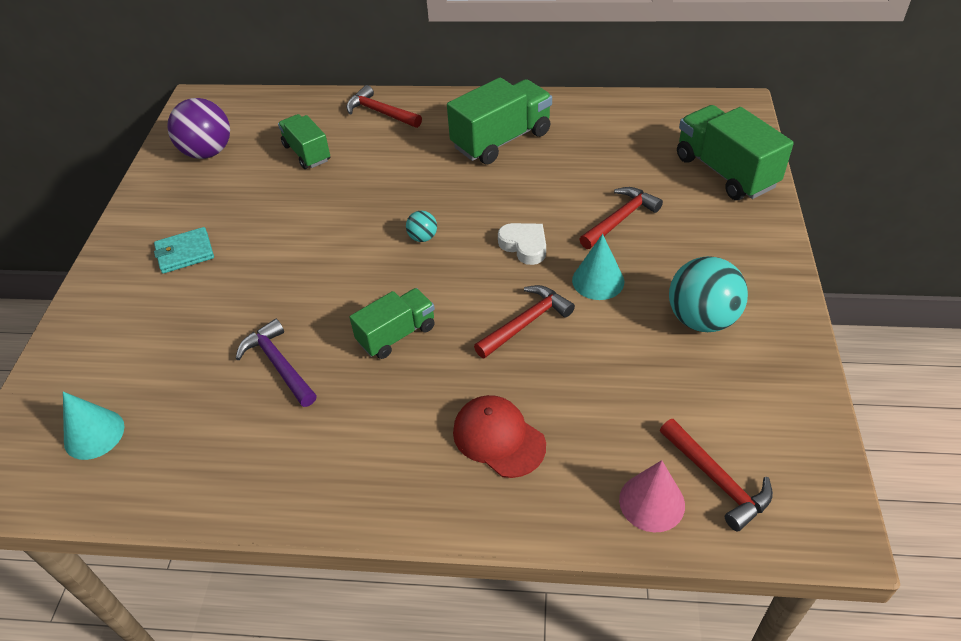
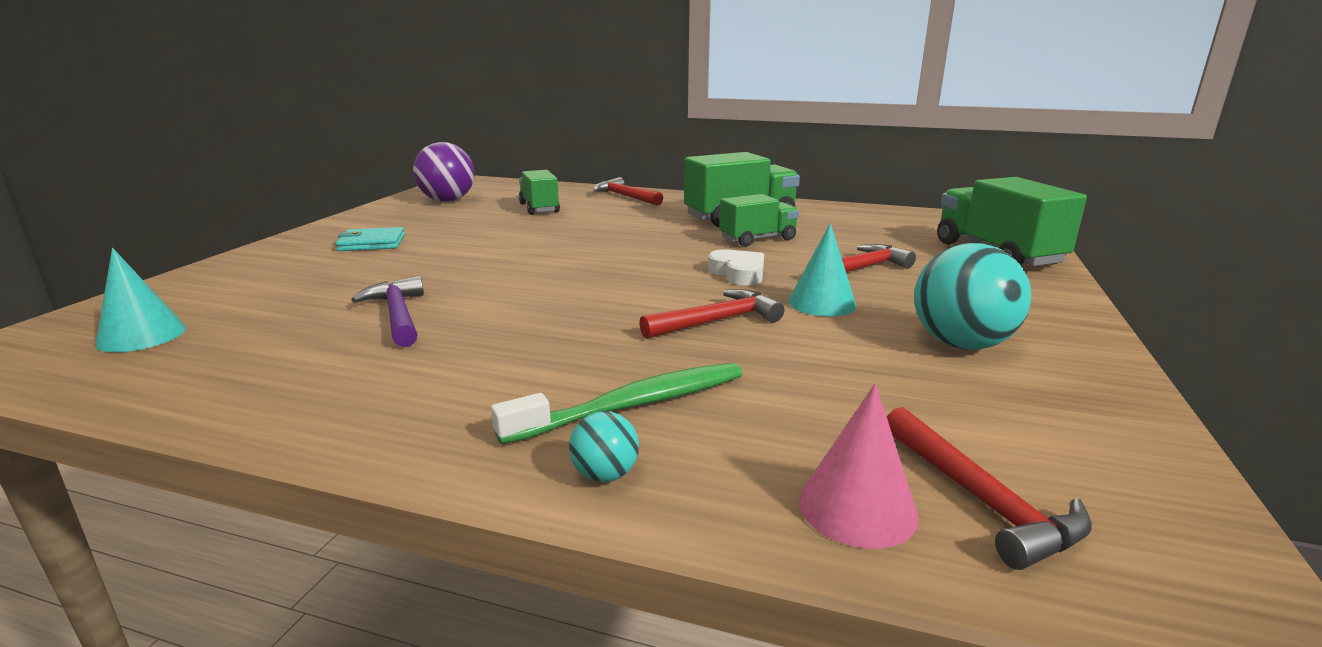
camera: 10 degrees right, 25 degrees down
green truck [350,288,435,359] -> green truck moved to [719,194,799,247]
turquoise ball [406,211,437,242] -> turquoise ball moved to [569,411,639,482]
red cap [453,395,546,478] -> green toothbrush [491,363,742,445]

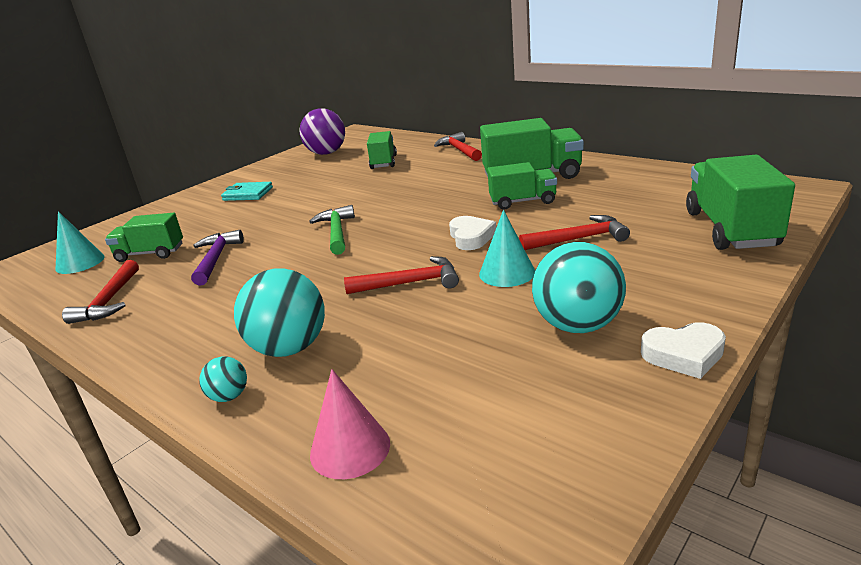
camera: 25 degrees right, 5 degrees up
green toothbrush [491,363,742,445] -> turquoise ball [234,268,325,357]
red hammer [887,407,1092,570] -> red hammer moved to [62,260,139,324]
none -> green truck [105,213,183,262]
none -> green hammer [309,205,355,255]
none -> white heart [641,323,726,379]

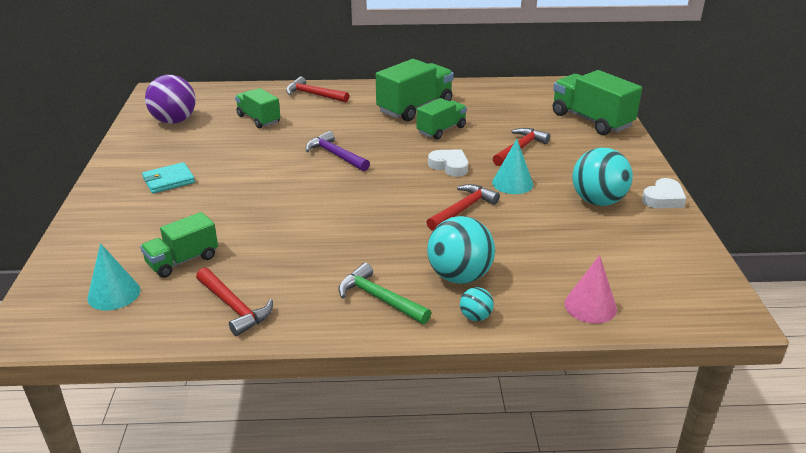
camera: 45 degrees left, 5 degrees up
purple hammer [191,230,244,286] -> purple hammer moved to [306,131,370,171]
green hammer [309,205,355,255] -> green hammer moved to [338,263,431,324]

